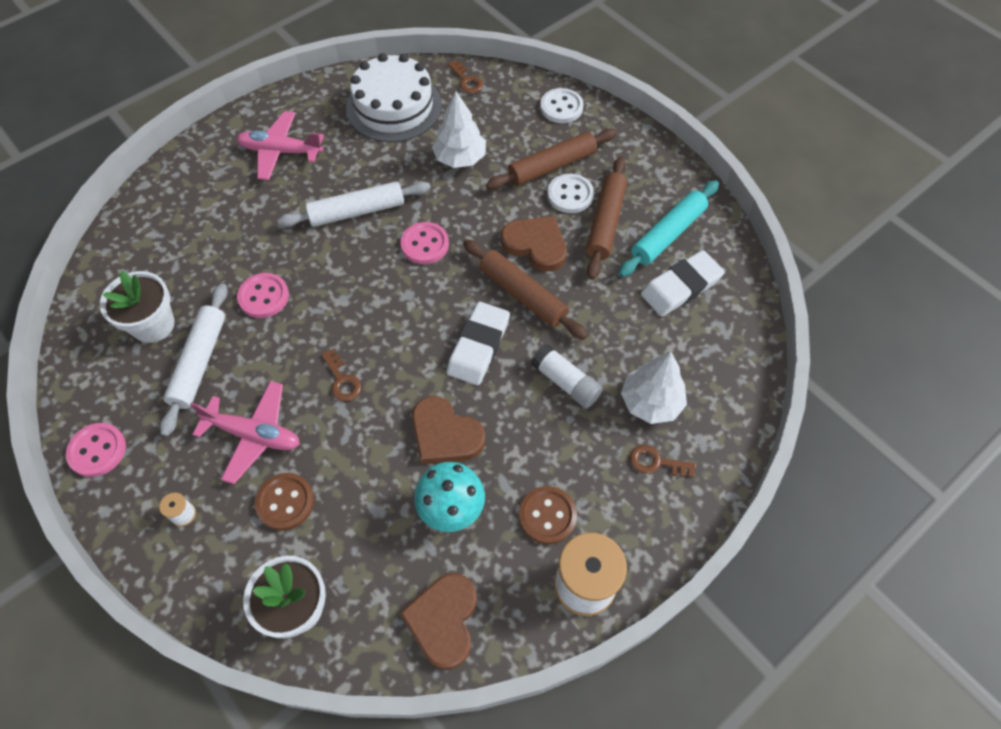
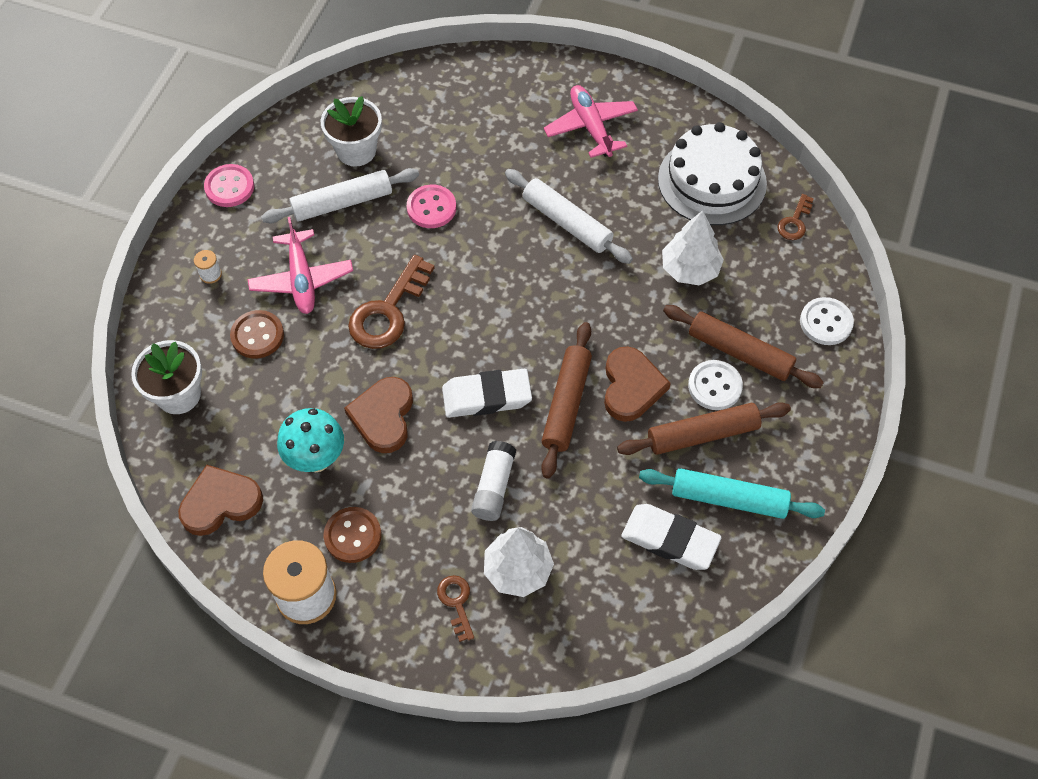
camera: 60 degrees right, 0 degrees up
brown key [321,349,361,401] -> brown key [348,255,435,349], size x1.91
pink button [400,222,449,264] -> none

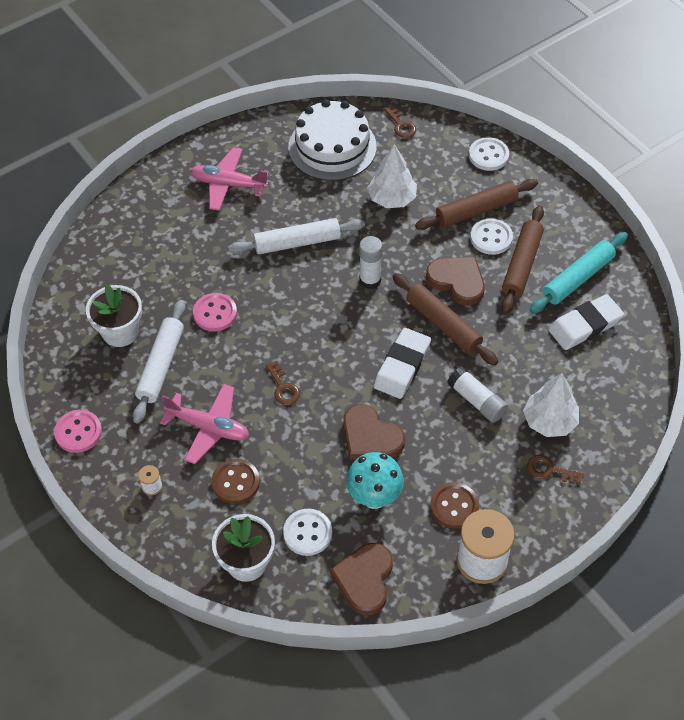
camera: 55 degrees left, 5 degrees down
brown key [348,255,435,349] -> brown key [266,361,300,405], size x0.52
none -> white button [283,509,332,556]
none -> white glue stick [359,236,382,289]

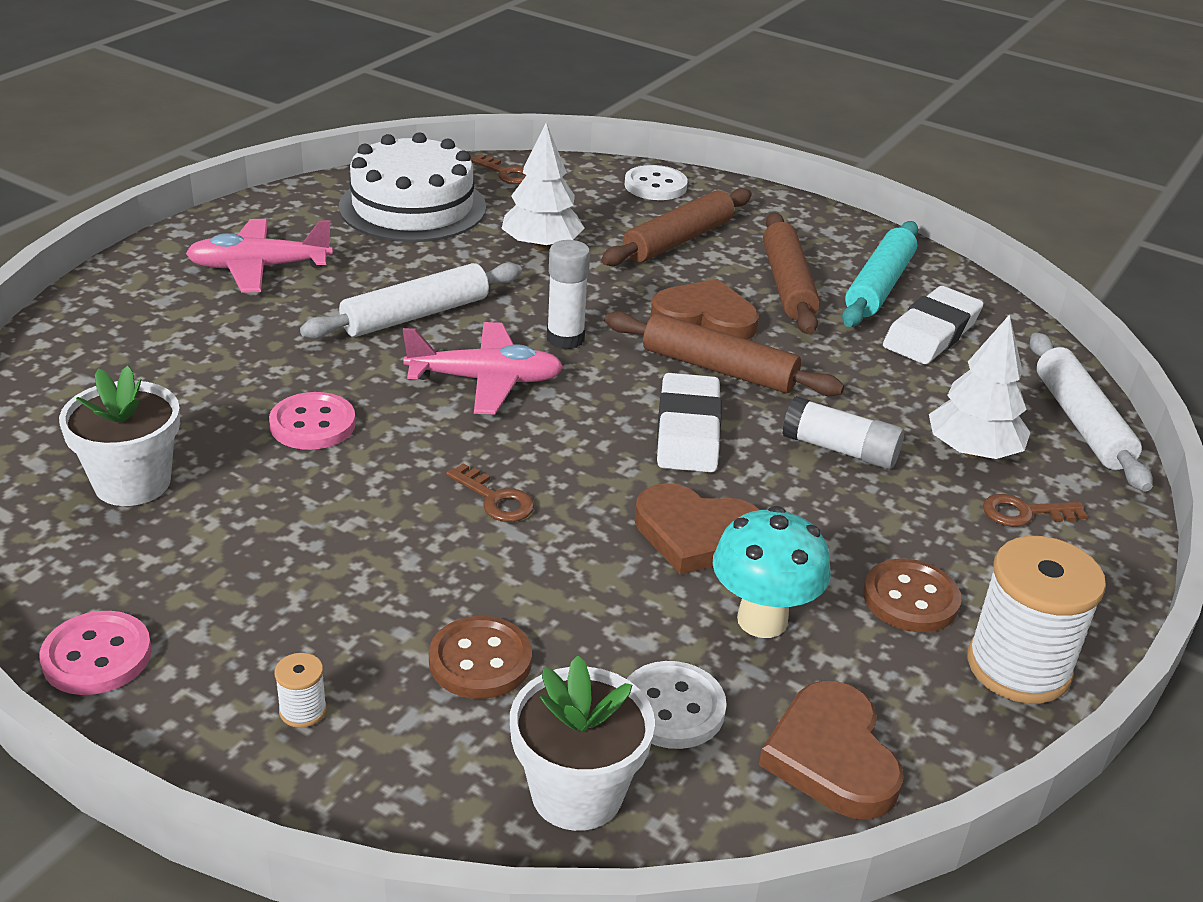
camera: 25 degrees left, 20 degrees down
white rolling pin [133,300,186,423] -> white rolling pin moved to [1030,333,1153,492]
pink plane [160,384,249,464] -> pink plane moved to [403,322,563,415]
white button [470,218,513,255] -> none

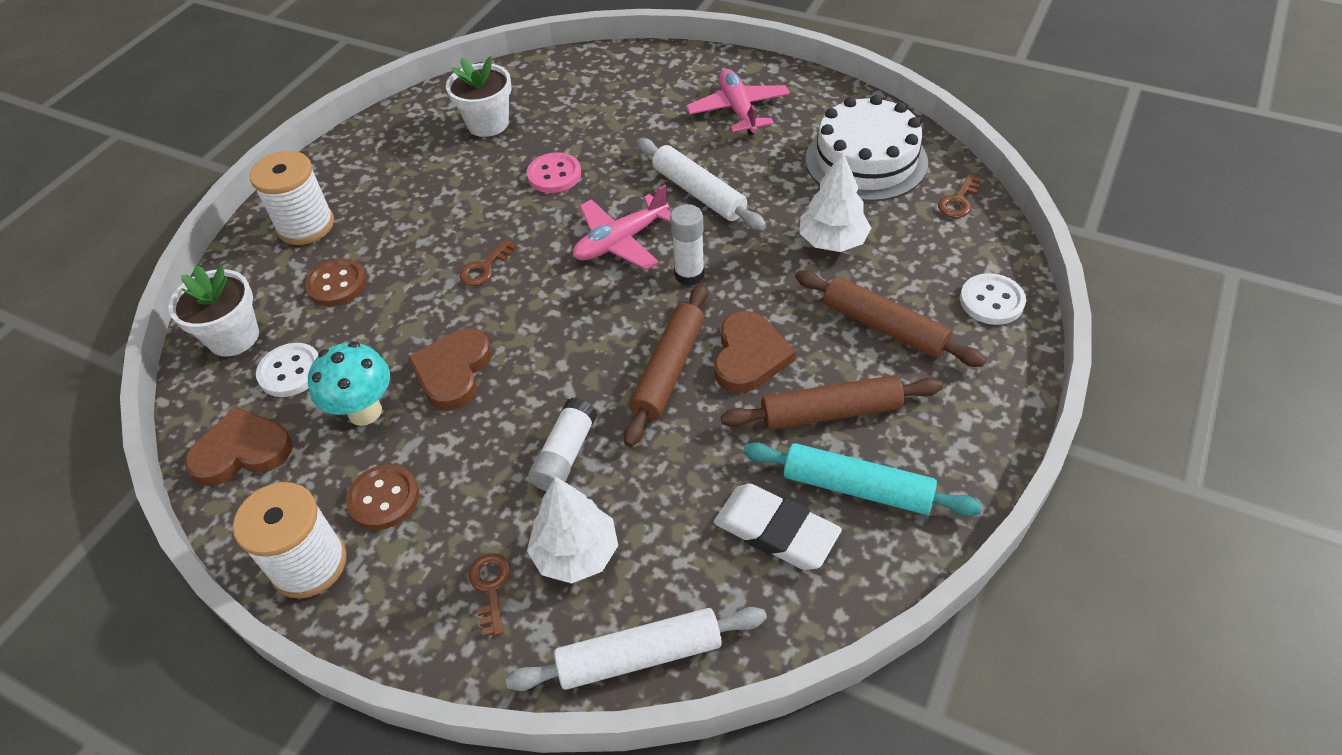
camera: 90 degrees right, 15 degrees up
pink button [39,611,152,695] -> none
white spool [275,653,327,728] -> white spool [250,151,334,245], size x2.38
pink plane [403,322,563,415] -> pink plane turned 60 degrees clockwise [573,185,671,270]
white eraser [657,373,722,472] -> none

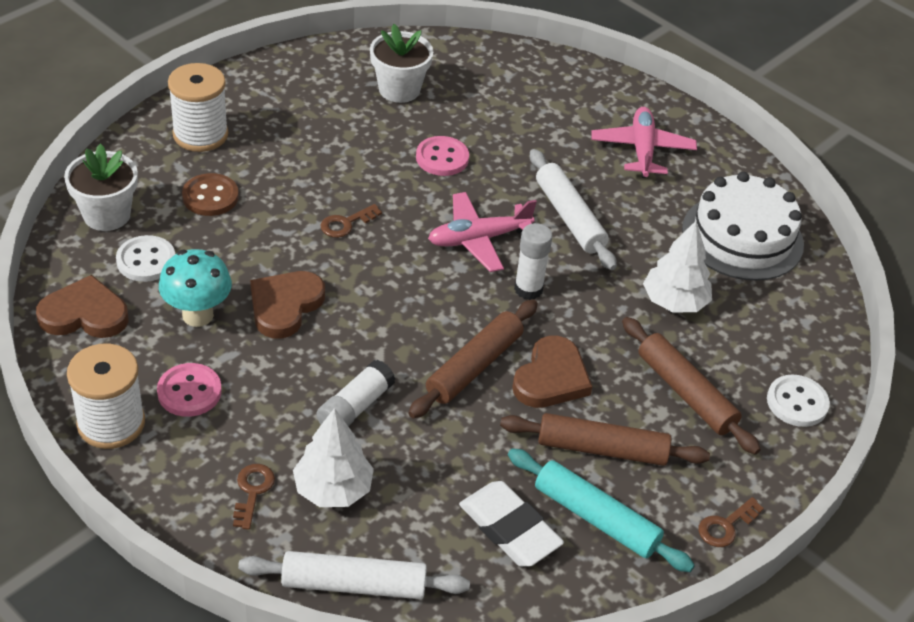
camera: 10 degrees right, 5 degrees down
brown button [346,464,419,530] -> pink button [157,363,222,417]
brown key [938,174,982,218] -> brown key moved to [699,497,764,547]

